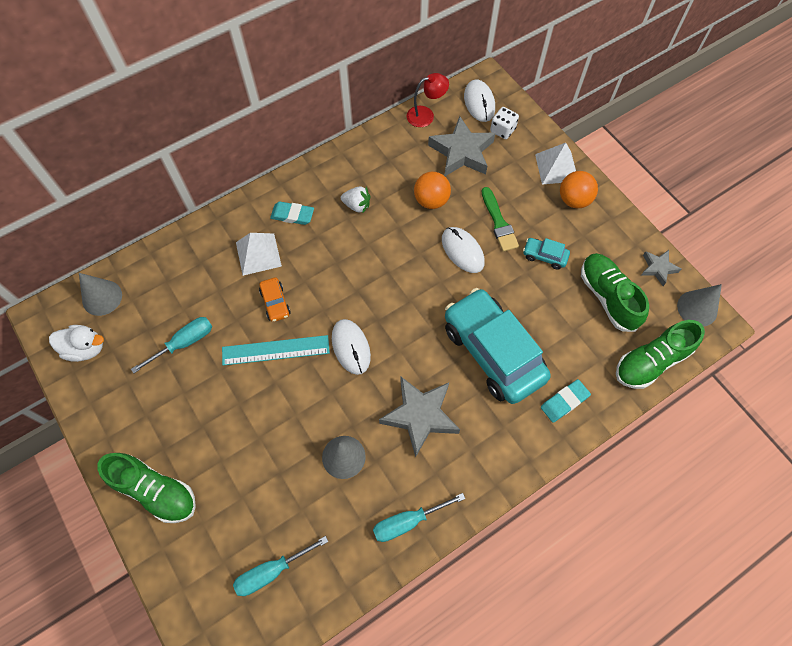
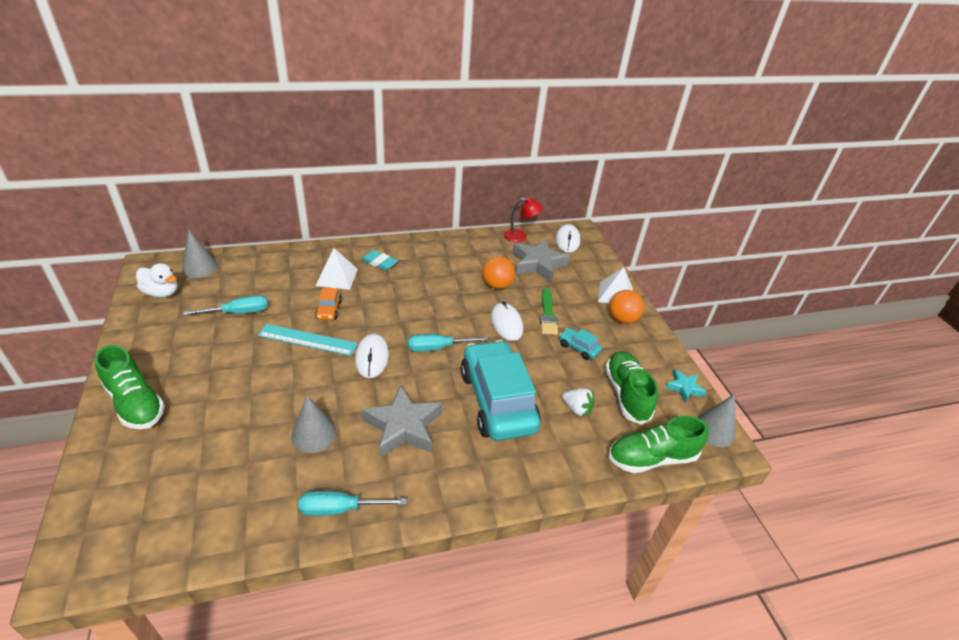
camera: 15 degrees right, 25 degrees down
turquoise screwdriver [233,536,328,596] -> turquoise screwdriver moved to [408,334,488,352]
white strawberry [341,186,370,214] -> white strawberry moved to [562,388,594,417]
white dice [490,107,519,139] -> none
turquoise eraser [541,379,591,423] -> none
grey star [641,250,681,286] -> turquoise star [665,369,707,402]

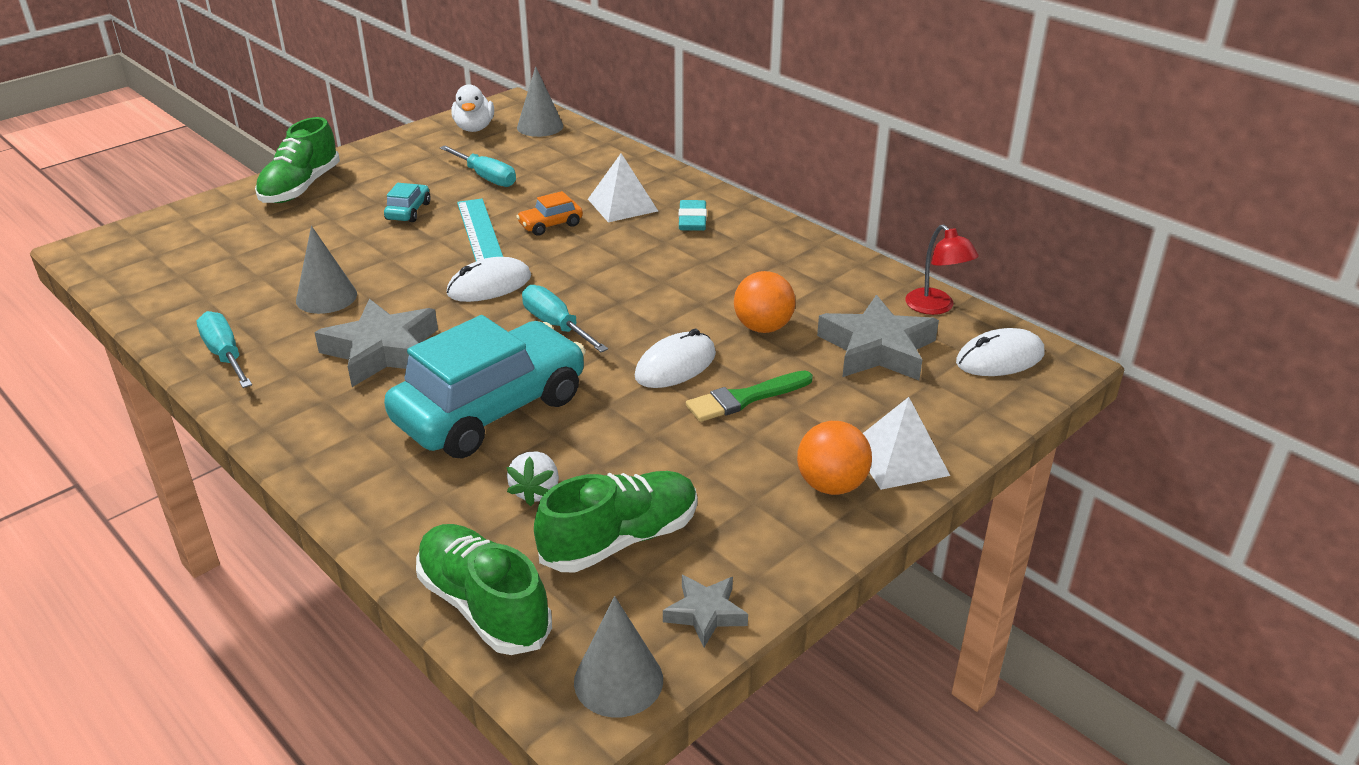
camera: 65 degrees right, 5 degrees down
turquoise car [559,328,602,360] -> turquoise car moved to [384,183,431,222]
turquoise star [665,369,707,402] -> grey star [663,575,748,647]

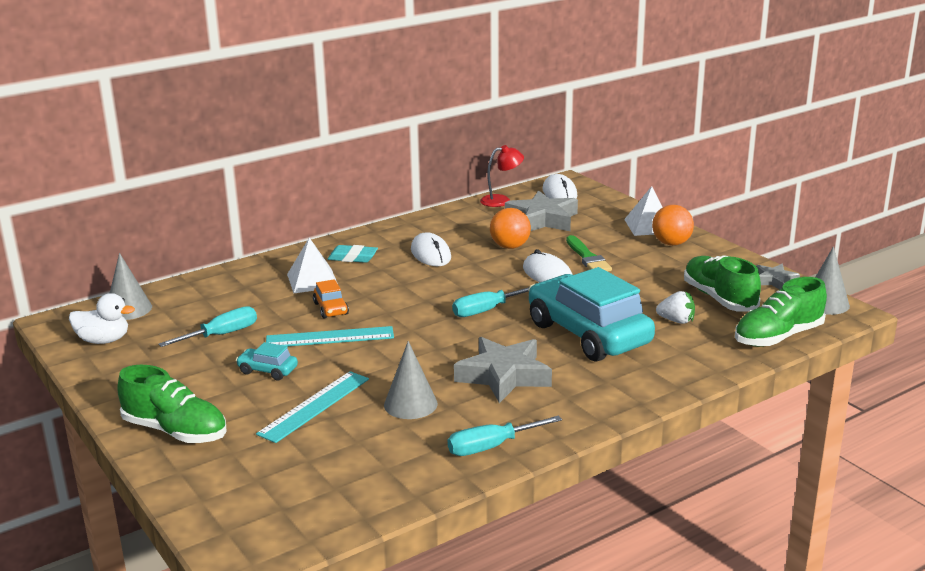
camera: 80 degrees left, 10 degrees down
white mouse [447,257,531,302] -> white mouse moved to [411,232,451,266]
none -> turquoise ruler [256,371,369,443]

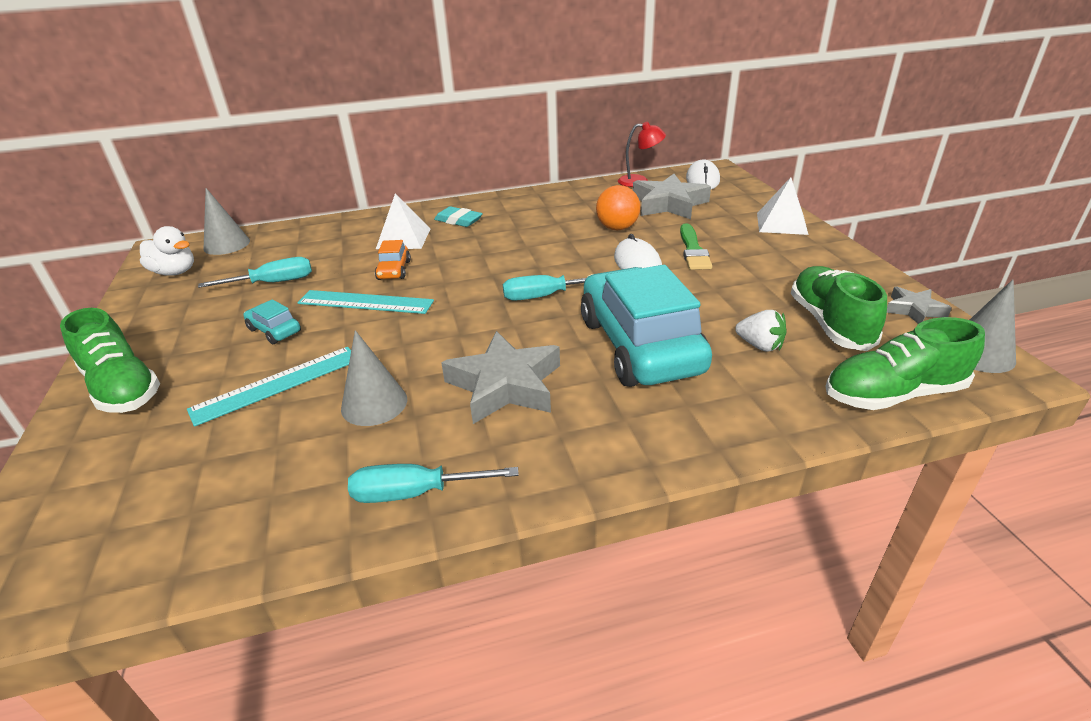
camera: 20 degrees right, 10 degrees up
white mouse [411,232,451,266] -> none
orange ball [652,205,694,246] -> none

